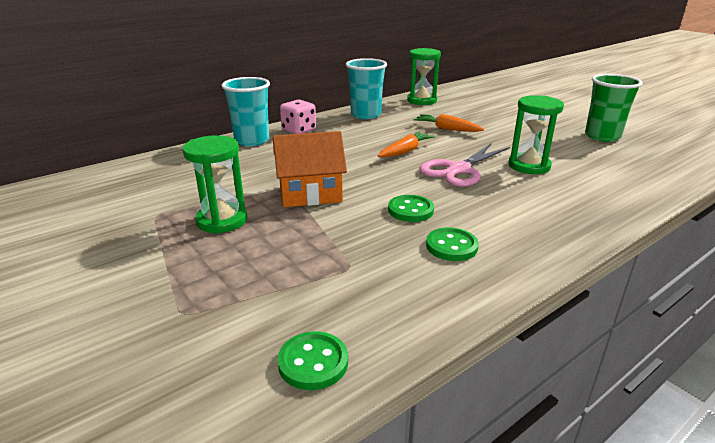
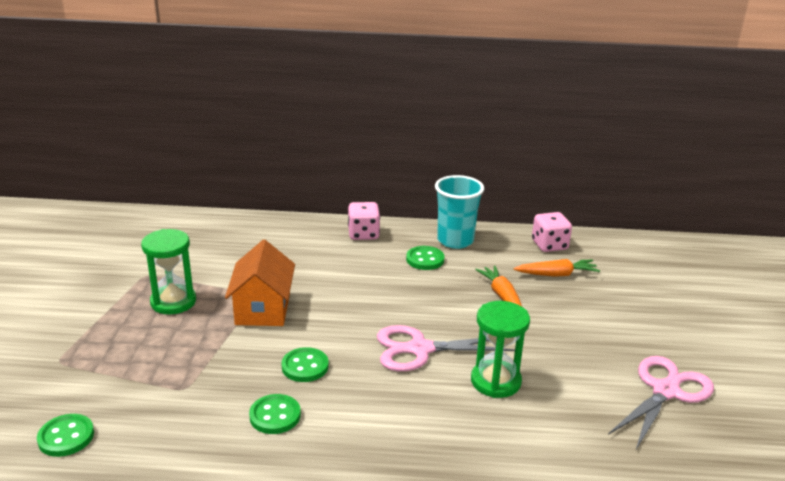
camera: 40 degrees right, 0 degrees up
turquoise cup [222,77,270,146] -> none
orange house [273,131,347,207] -> orange house turned 60 degrees clockwise [225,240,295,326]
orange carrot [378,132,436,157] -> orange carrot moved to [514,259,600,277]
green hourglass [407,48,441,105] -> pink dice [532,212,572,252]
green cup [585,74,643,142] -> pink scissors [608,356,714,449]
none -> green button [406,246,445,270]

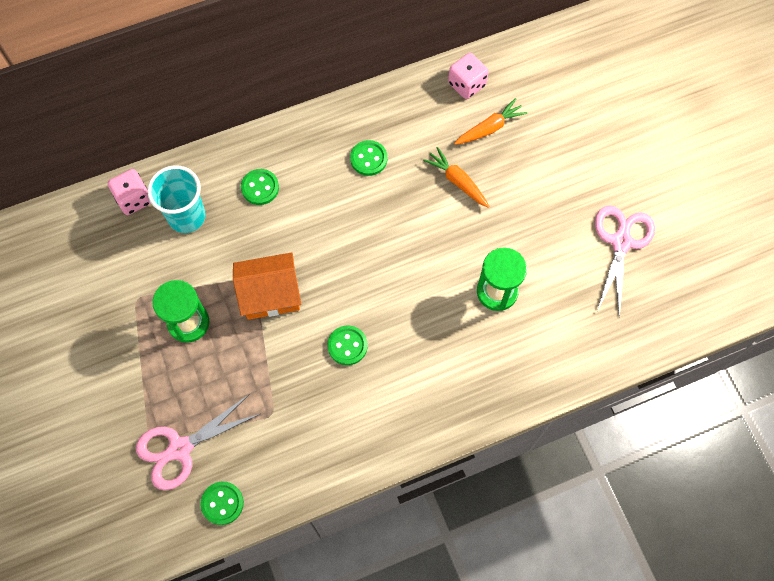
camera: 25 degrees left, 40 degrees up
orange house [225,240,295,326] -> orange house turned 75 degrees counterclockwise [233,252,301,320]
green button [249,394,301,434] -> green button moved to [241,169,279,205]
pink dice [348,202,380,240] -> pink dice moved to [108,169,151,215]
pink scissors [377,325,515,371] -> pink scissors moved to [136,394,260,490]
turquoise cup [435,175,484,249] -> turquoise cup moved to [147,165,206,233]

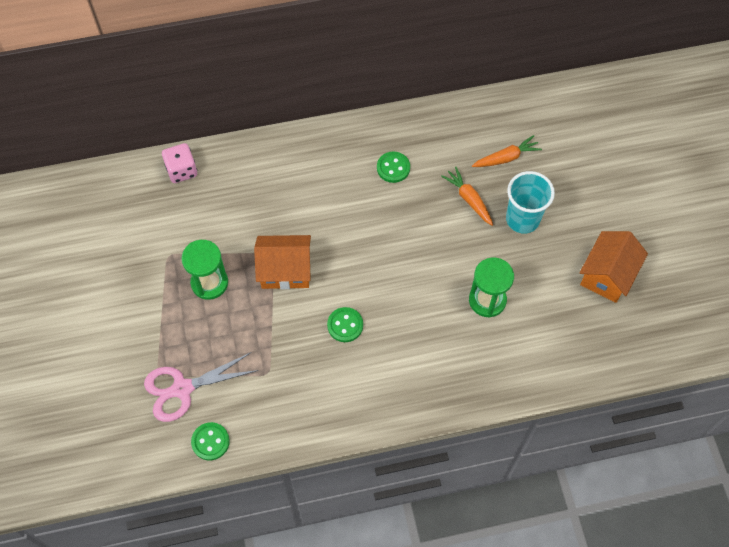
camera: 10 degrees right, 5 degrees down
turquoise cup [147,165,206,233] -> turquoise cup moved to [506,171,555,234]
green button [241,169,279,205] -> none
pink dice [448,53,489,99] -> none
pink scissors [595,205,655,318] -> orange house [580,231,648,303]

